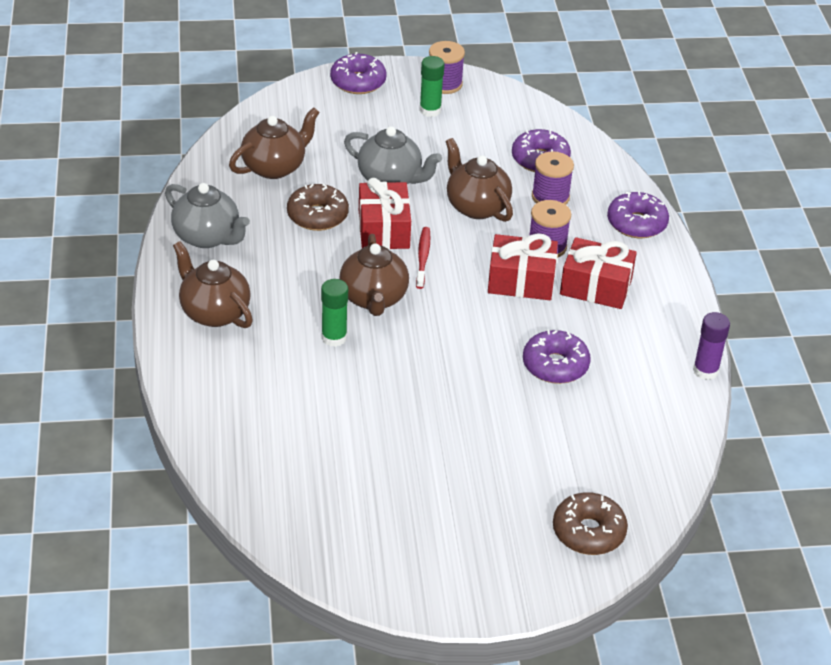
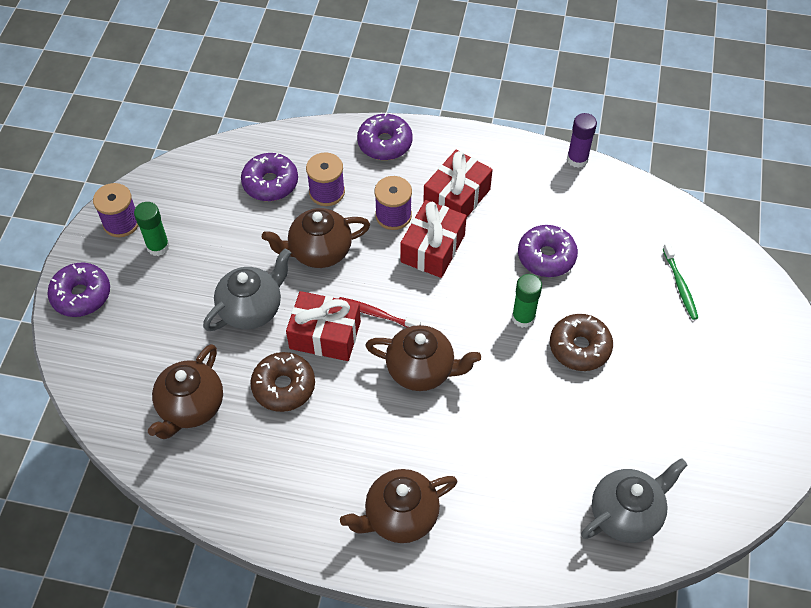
camera: 70 degrees left, 15 degrees up
grey teapot [165,183,250,248] -> grey teapot moved to [581,458,688,543]
brown teapot [229,107,320,179] -> brown teapot turned 135 degrees counterclockwise [148,344,223,439]
green glue stick [321,279,348,347] -> green glue stick moved to [512,274,542,328]
brown donut [553,492,628,555] -> brown donut moved to [550,314,613,371]
none -> green toothbrush [663,243,698,320]

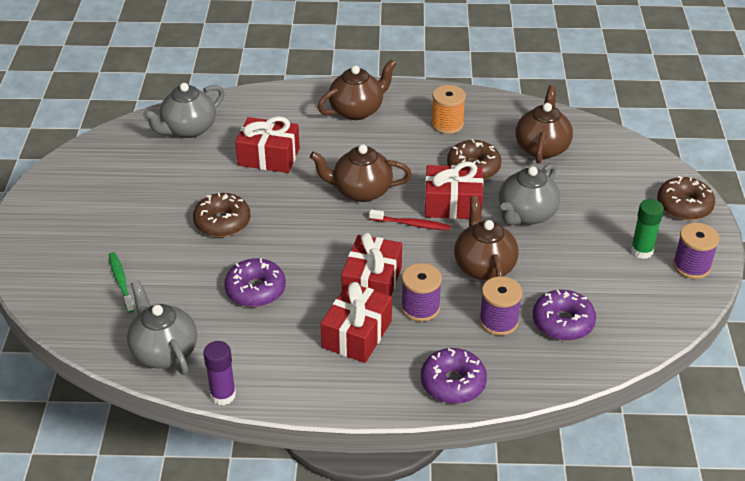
camera: 170 degrees right, 15 degrees down
purple donut [47,262,110,317] -> brown donut [657,176,715,220]
brown teapot [262,208,370,268] -> brown teapot turned 75 degrees counterclockwise [454,196,519,280]
green glue stick [512,274,542,328] -> none
none -> grey teapot [127,280,197,375]
none -> red gift [235,116,300,173]
none -> orange spool [431,85,466,134]

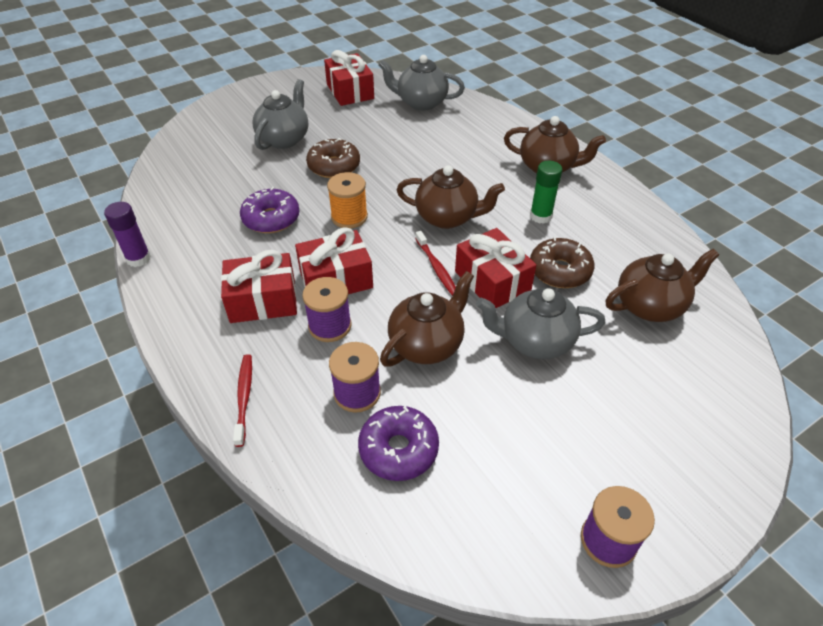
camera: 55 degrees right, 5 degrees up
green toothbrush [109,252,135,313] -> none
grey teapot [127,280,197,375] -> grey teapot moved to [253,79,308,150]
red gift [235,116,300,173] -> red gift moved to [324,50,374,106]
brown teapot [310,144,412,202] -> brown teapot turned 135 degrees clockwise [397,165,505,229]
purple donut [421,348,487,404] -> red toothbrush [233,354,252,447]
orange spool [431,85,466,134] -> orange spool moved to [327,172,368,229]
green glue stick [631,199,664,259] -> green glue stick moved to [530,161,562,224]
brown donut [657,176,715,220] -> none

